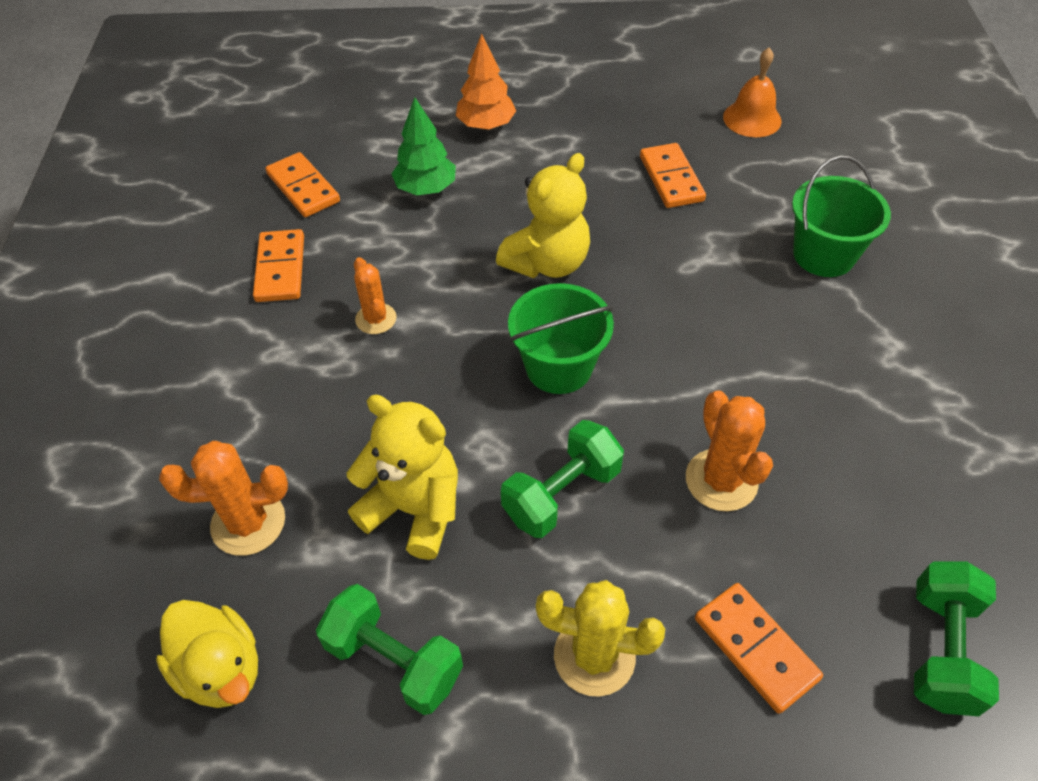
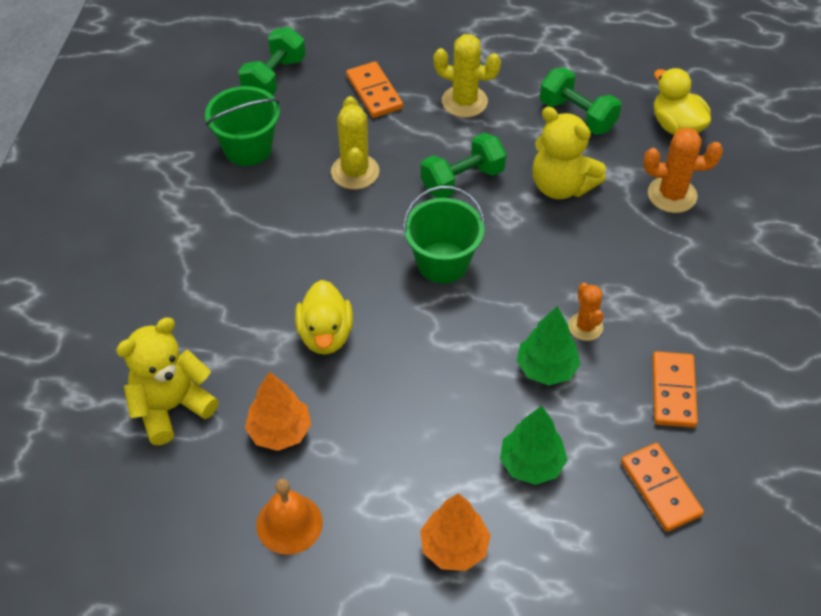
camera: 170 degrees left, 0 degrees up
yellow teddy bear [496,153,590,278] -> yellow teddy bear moved to [116,317,219,445]
orange domino [640,143,706,208] -> orange tree [245,372,311,451]
orange cactus [686,390,773,511] -> yellow cactus [331,96,379,189]
orange bell [723,48,781,137] -> orange bell moved to [256,479,323,555]
green bucket [792,156,891,277] -> green bucket moved to [205,86,280,166]
none -> yellow duck [295,280,353,355]
none -> green tree [517,306,581,385]

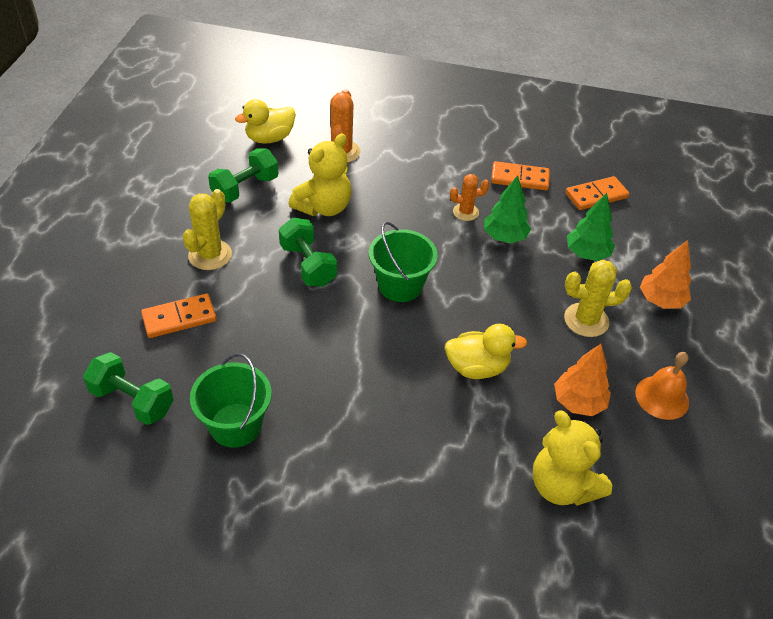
camera: 90 degrees left, 5 degrees down
yellow cactus [331,96,379,189] -> yellow cactus moved to [564,260,632,337]

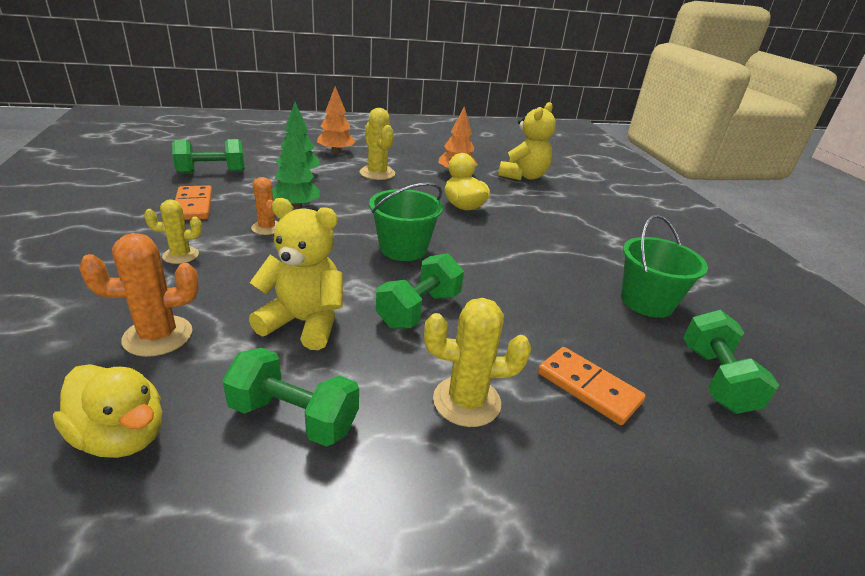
camera: 115 degrees left, 15 degrees down
orange domino [565,176,629,210] -> green dumbbell [172,139,245,174]
orange bell [635,352,689,420] -> none
none -> yellow cactus [144,199,202,264]

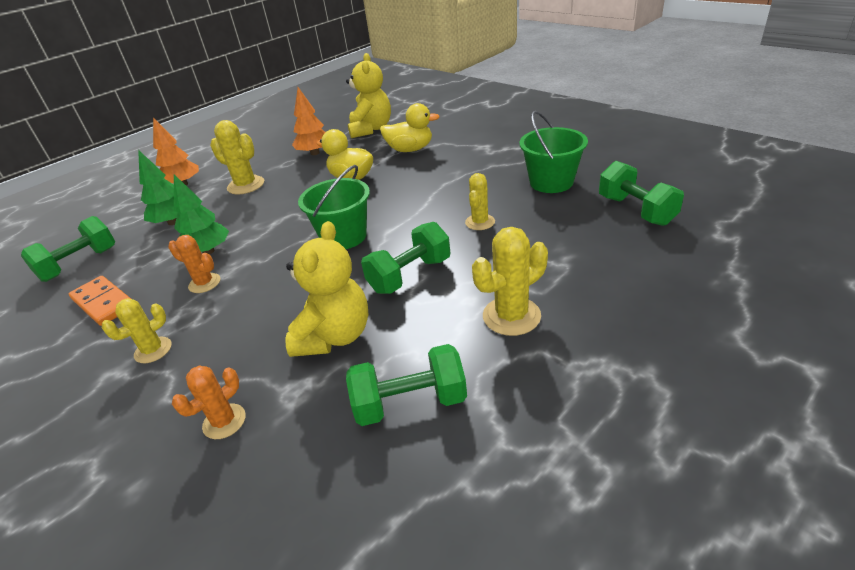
camera: 25 degrees left, 5 degrees up
yellow duck [53,364,162,458] -> yellow duck moved to [380,103,440,152]
orange cactus [79,233,199,357] -> orange cactus [172,365,246,439], size x0.65
yellow teddy bear [249,198,343,350] -> yellow teddy bear turned 120 degrees clockwise [285,221,368,357]
green dumbbell [376,253,464,329] -> green dumbbell turned 45 degrees clockwise [361,222,450,294]
orange domino [538,347,645,425] -> none
none -> yellow cactus [465,173,495,230]

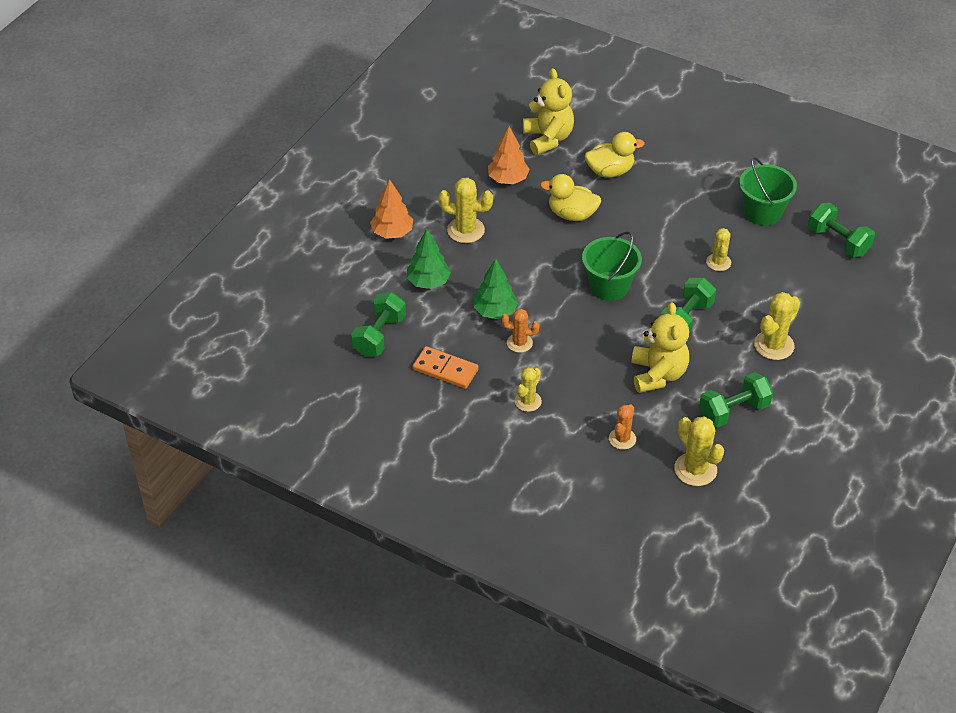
camera: 20 degrees left, 10 degrees up
none -> yellow cactus [674,416,724,486]

